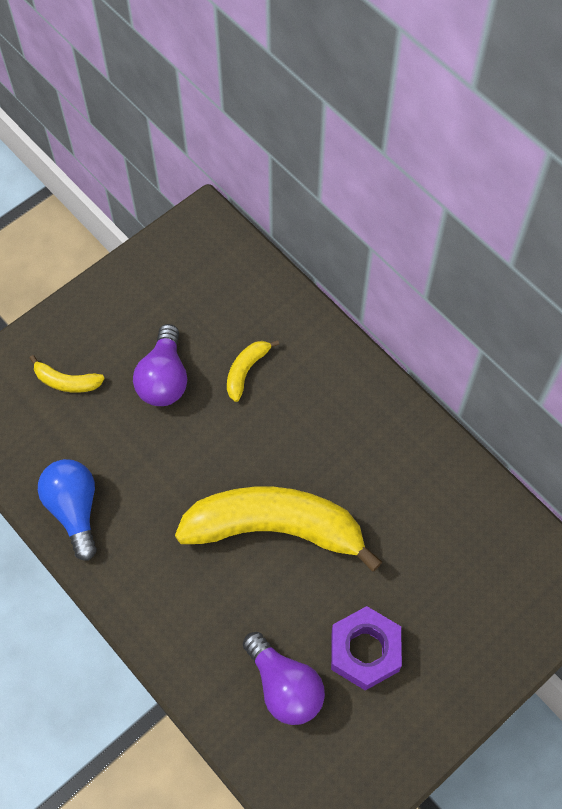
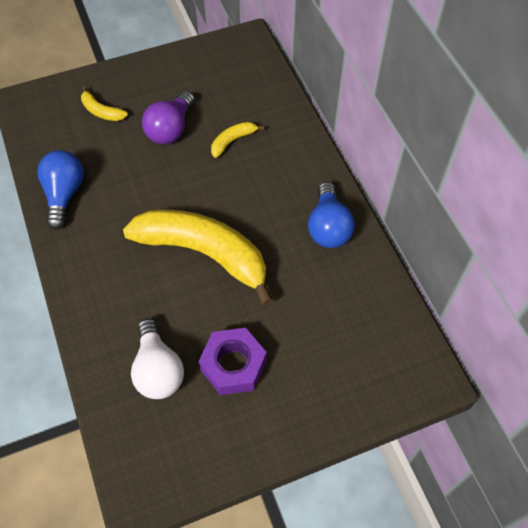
camera: 20 degrees right, 5 degrees down
purple light bulb [243,632,325,725] -> white light bulb [131,318,184,399]
none -> blue light bulb [308,182,355,248]

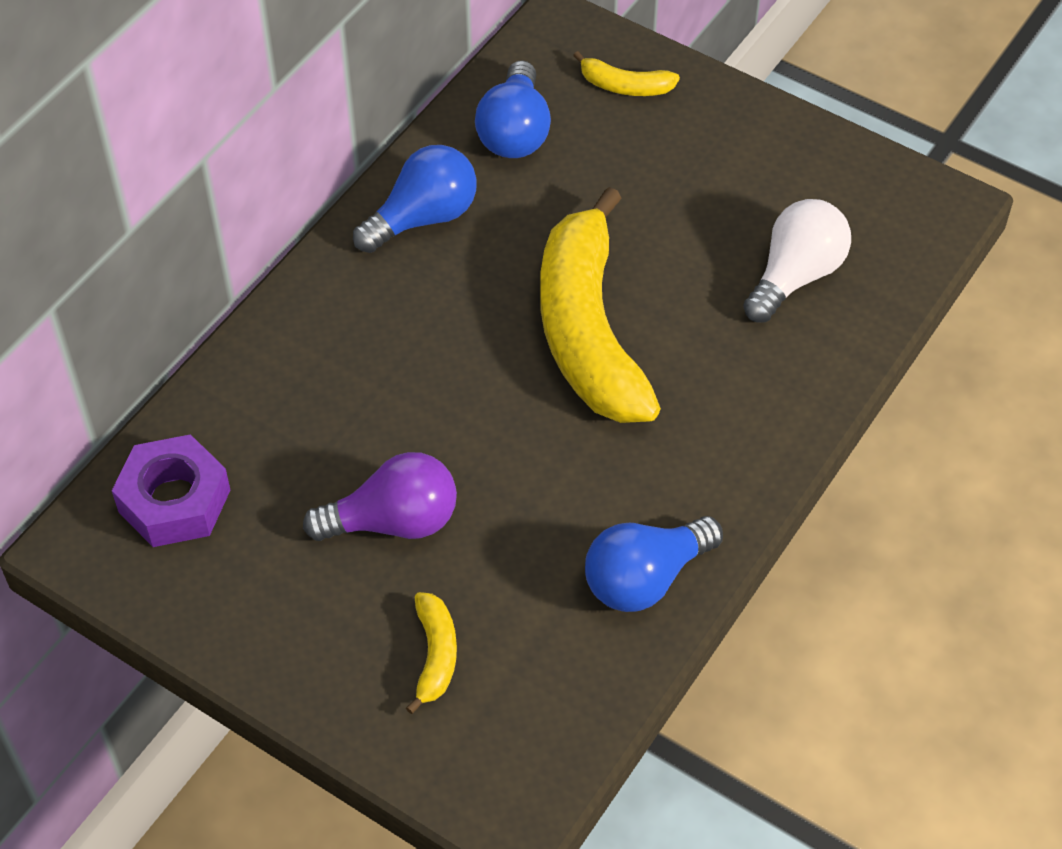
camera: 125 degrees left, 5 degrees down
purple nut [198,328,267,395] -> purple nut moved to [112,434,230,547]
yellow banana [211,122,264,158] -> yellow banana moved to [573,51,680,96]
none -> blue light bulb [475,60,551,158]

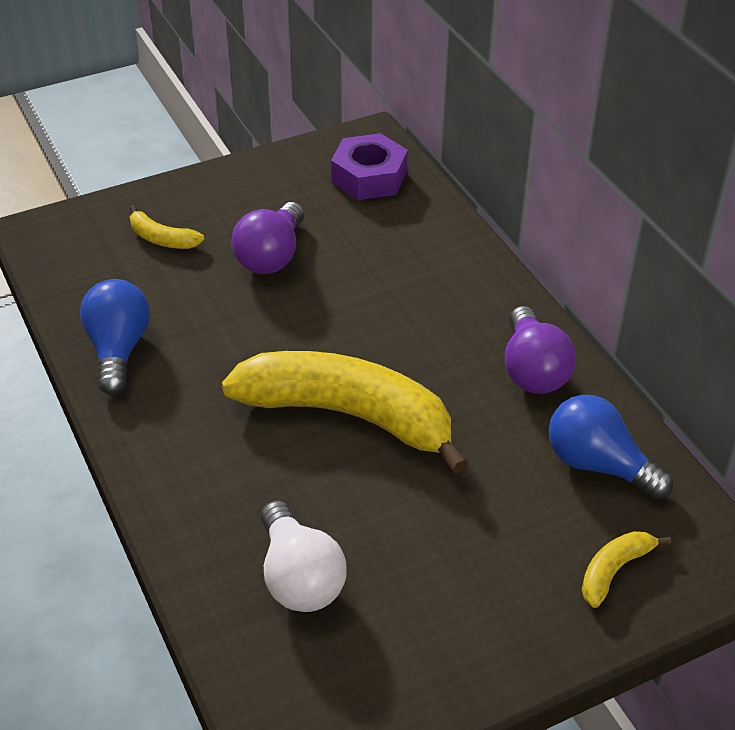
camera: 120 degrees right, 10 degrees down
blue light bulb [353,145,477,253] -> purple light bulb [504,306,576,394]

